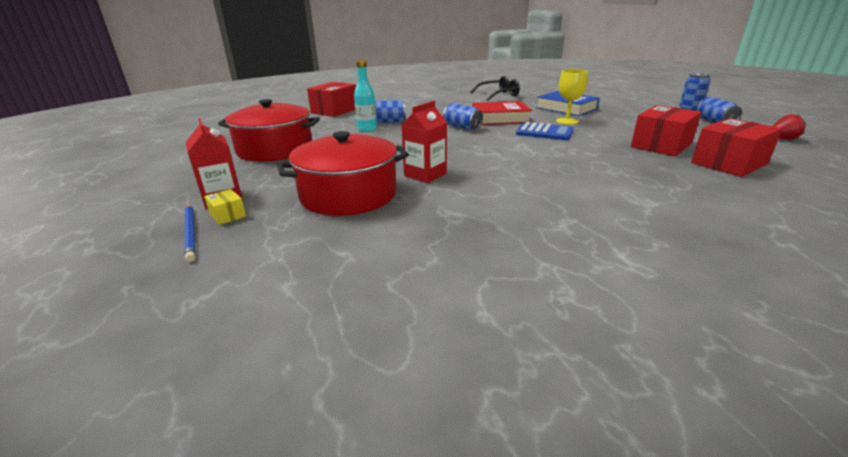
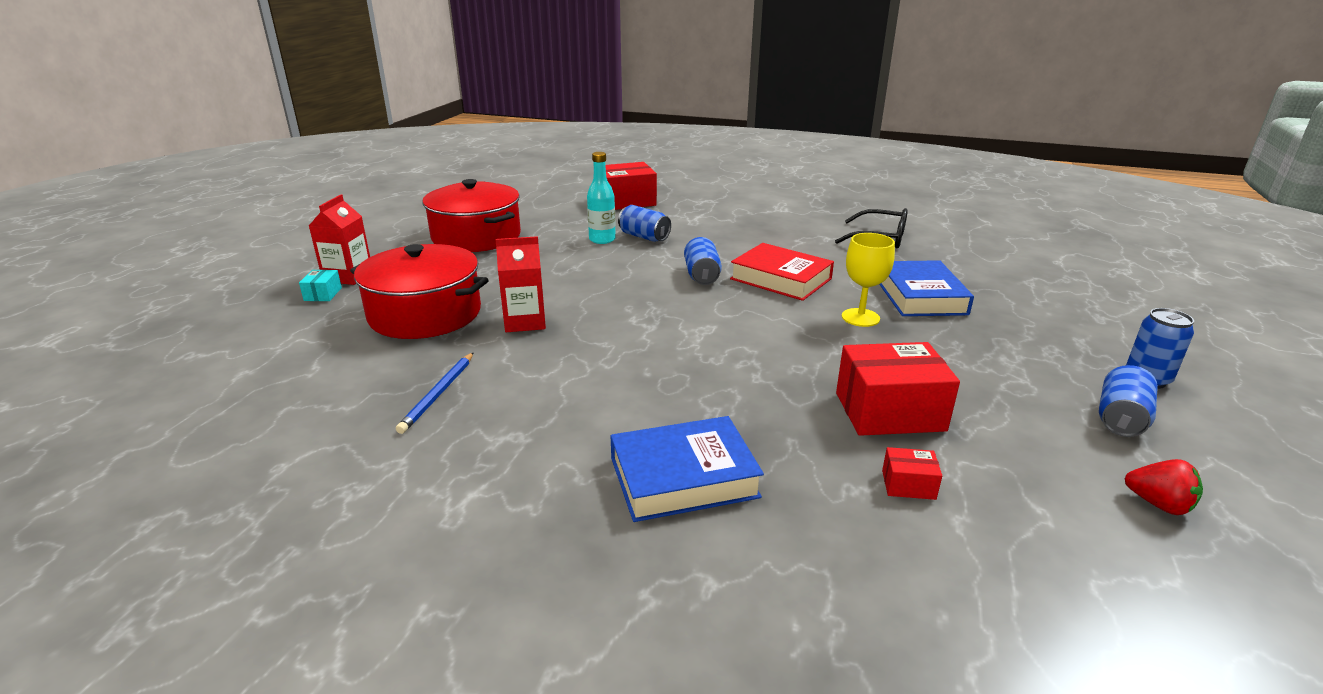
camera: 40 degrees right, 0 degrees up
blue pencil [185,204,196,262] -> blue pencil moved to [396,352,474,434]
yellow box [204,189,246,225] -> turquoise box [299,270,342,301]
blue calculator [516,122,574,140] -> none
red box [691,118,782,177] -> red box [882,447,942,500], size x0.46
none -> blue book [610,416,764,522]

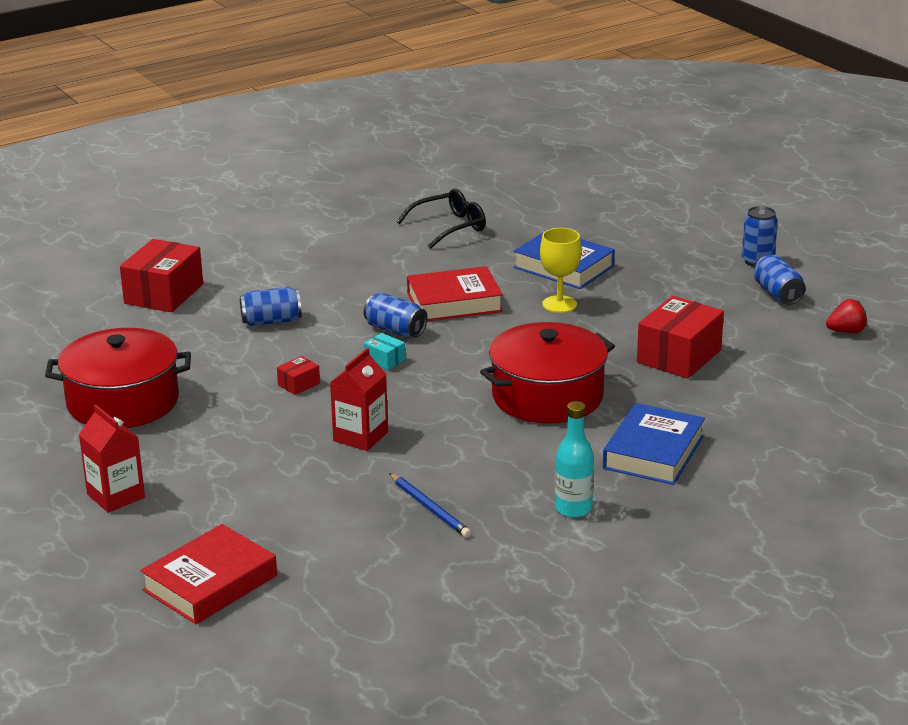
camera: 50 degrees left, 0 degrees up
turquoise box [299,270,342,301] -> turquoise box moved to [364,333,405,370]
red pot [350,244,489,339] -> red pot moved to [480,322,615,424]
turquoise bottle [587,152,616,244] -> turquoise bottle moved to [555,401,594,518]
red box [882,447,942,500] -> red box moved to [277,356,320,395]
none -> red book [140,524,277,624]

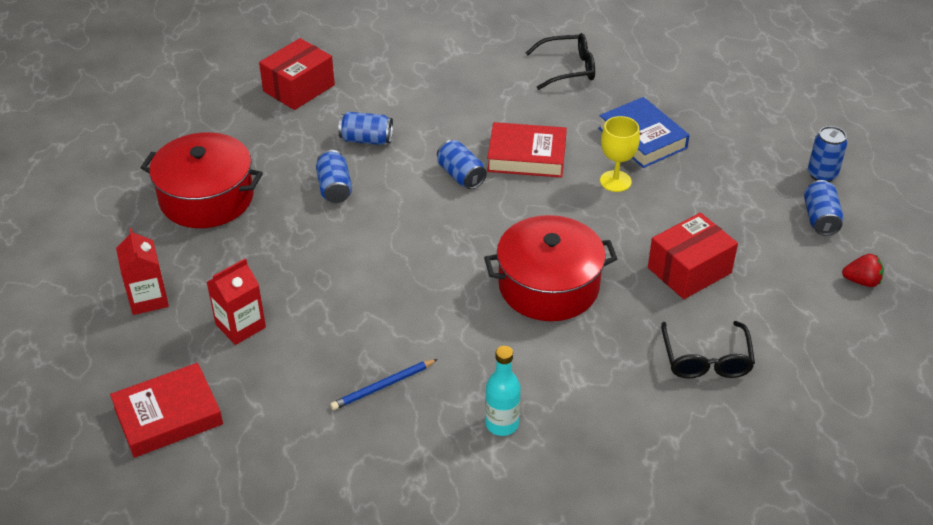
camera: 20 degrees right, 15 degrees up
red box [277,356,320,395] -> none
red carton [330,348,388,451] -> red carton moved to [207,258,266,345]
turquoise box [364,333,405,370] -> none
blue pencil [389,473,471,538] -> blue pencil turned 75 degrees clockwise [330,359,438,410]
blue book [603,403,705,485] -> none
none -> blue can [316,150,352,203]
none -> black glasses [661,321,755,378]

